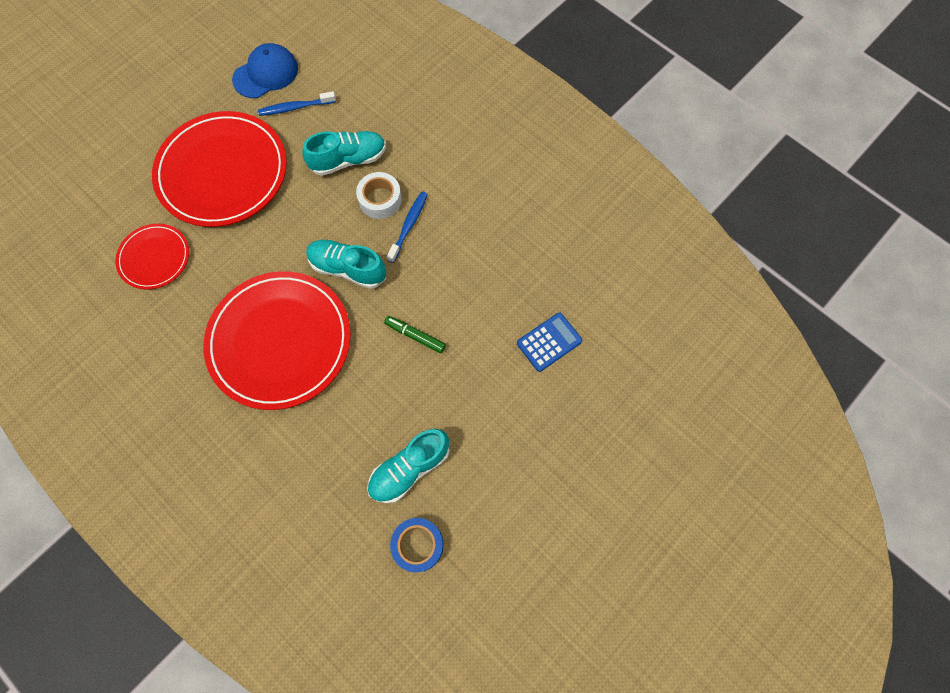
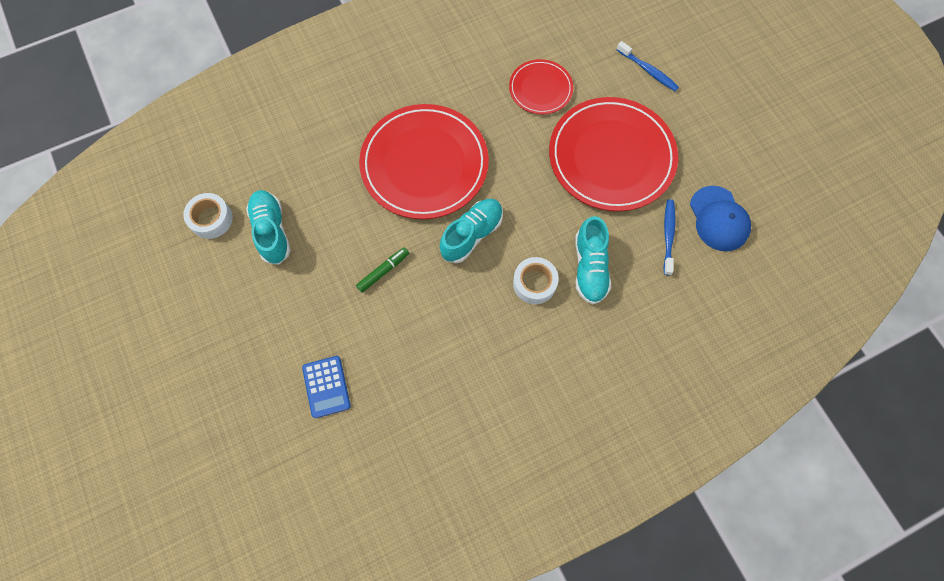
camera: 110 degrees right, 0 degrees up
blue toothbrush [387,192,428,263] -> blue toothbrush moved to [617,41,679,91]
blue tape [390,518,444,572] -> white tape [183,193,233,239]

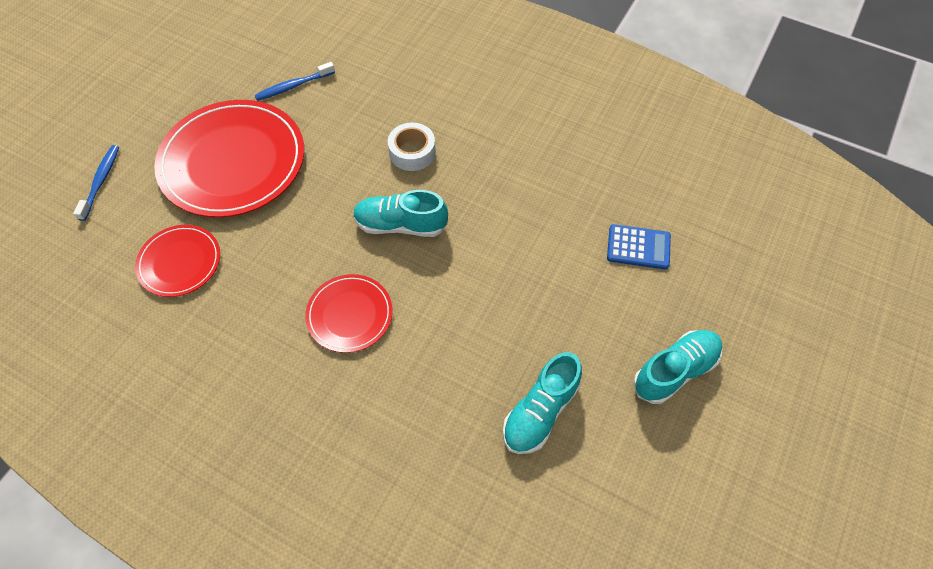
camera: 125 degrees left, 10 degrees down
white tape [183,193,233,239] -> none
blue calculator [302,356,351,418] -> blue calculator turned 60 degrees clockwise [607,224,671,270]
green marker [356,247,409,293] -> none
red plate [359,104,489,219] -> red plate [305,274,393,353], size x0.52
turquoise shoe [575,216,611,304] -> turquoise shoe moved to [633,330,722,404]
blue cap [690,186,751,251] -> none

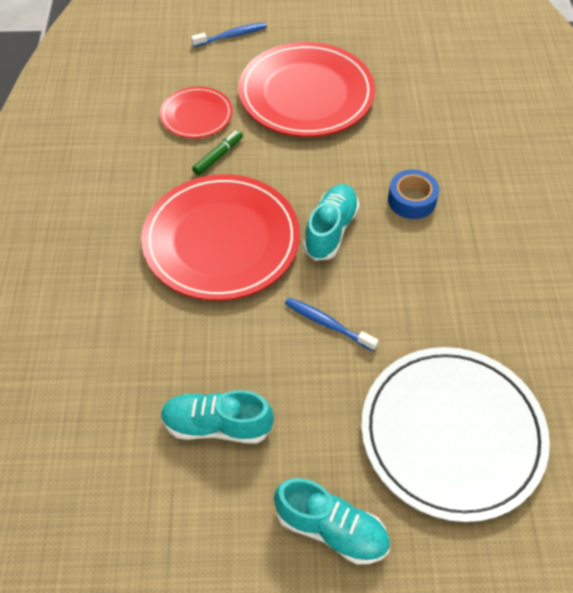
camera: 60 degrees right, 5 degrees down
blue toothbrush [255,62,335,101] -> blue toothbrush moved to [285,297,379,351]
red plate [305,274,393,353] -> red plate [141,174,300,301], size x1.92
turquoise shoe [353,190,448,237] -> turquoise shoe turned 45 degrees clockwise [303,184,359,261]
white tape [388,123,436,171] -> blue tape [388,169,439,219]
blue calculator [607,224,671,270] -> white plate [361,347,550,522]
none -> green marker [192,130,243,175]

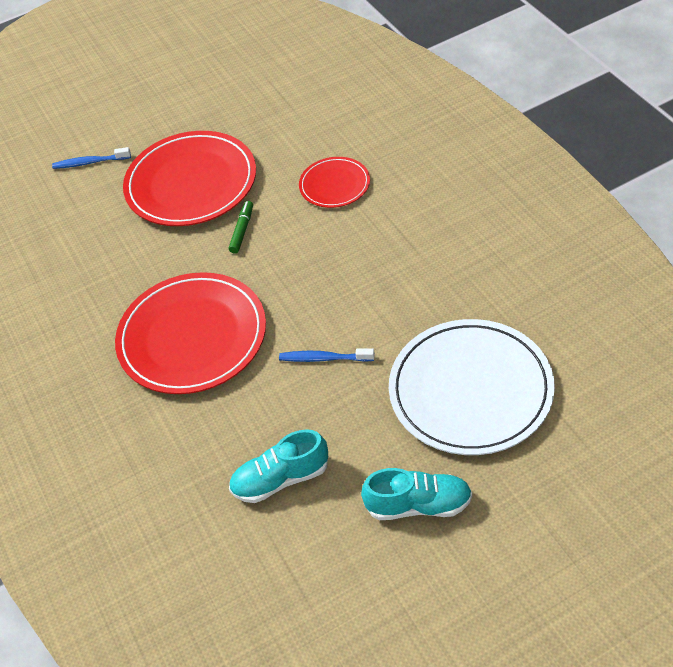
camera: 20 degrees left, 5 degrees down
red plate [160,87,233,138] -> red plate moved to [299,157,370,208]
blue toothbrush [191,22,267,47] -> blue toothbrush turned 135 degrees counterclockwise [52,147,131,169]
green marker [192,130,243,175] -> green marker moved to [229,201,253,254]
turquoise shoe [303,184,359,261] -> none
blue tape [388,169,439,219] -> none

